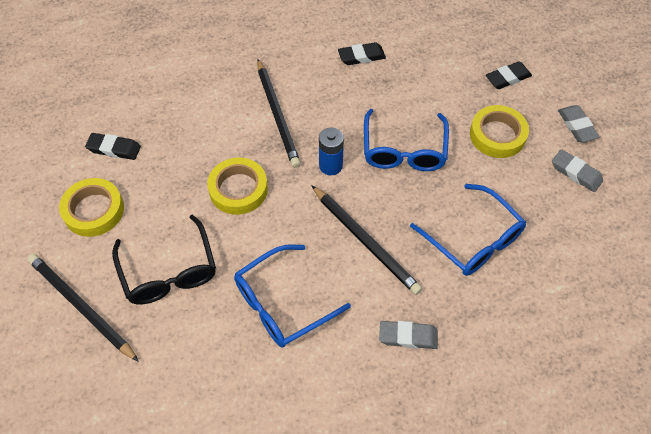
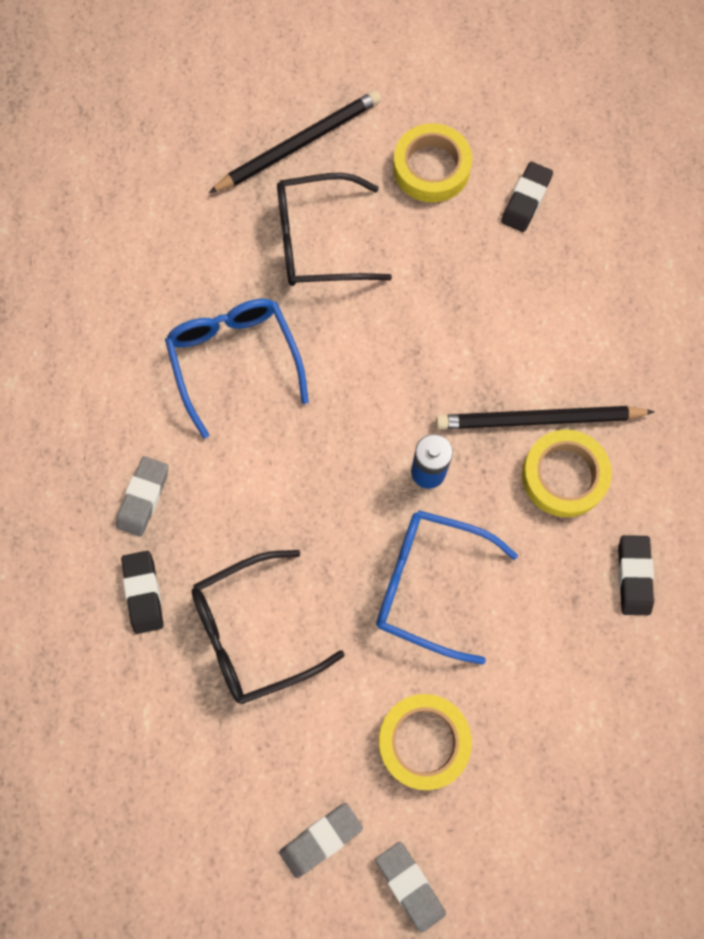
camera: 105 degrees right, 15 degrees up
yellow tape [207,158,268,215] -> yellow tape moved to [522,430,612,517]
black pencil [311,185,422,295] -> none
blue glasses [410,184,526,276] -> black glasses [192,550,345,704]
black eraser [486,61,532,89] -> black eraser moved to [121,551,164,634]
grey eraser [558,105,599,142] -> grey eraser turned 60 degrees clockwise [375,842,446,933]

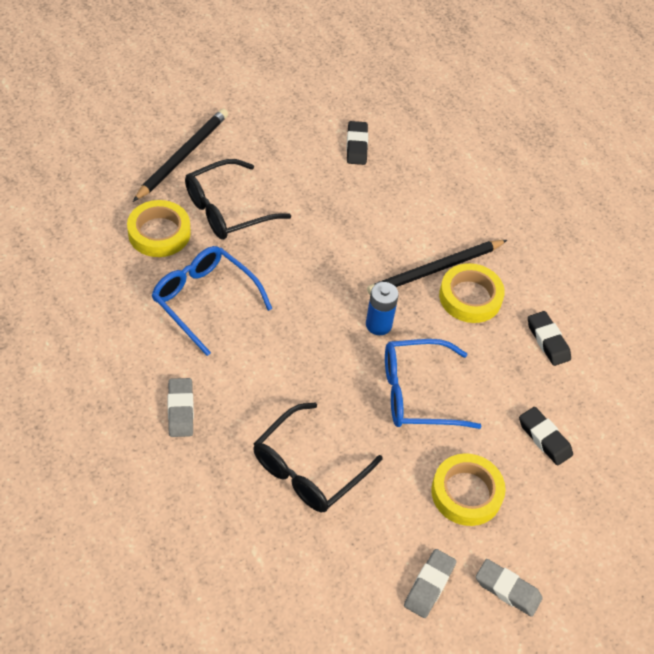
camera: 30 degrees left, 20 degrees down
black eraser [121,551,164,634] -> black eraser moved to [519,407,573,466]
yellow tape [393,123,472,202] -> yellow tape moved to [127,200,191,257]

